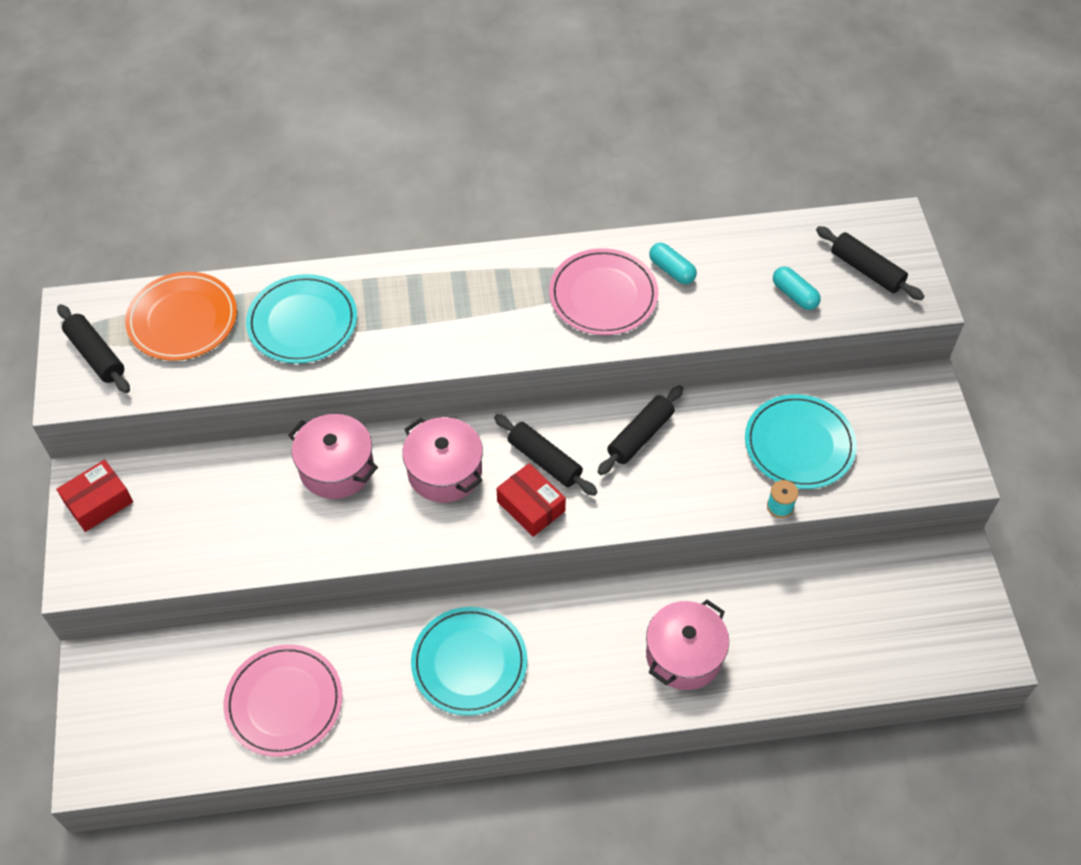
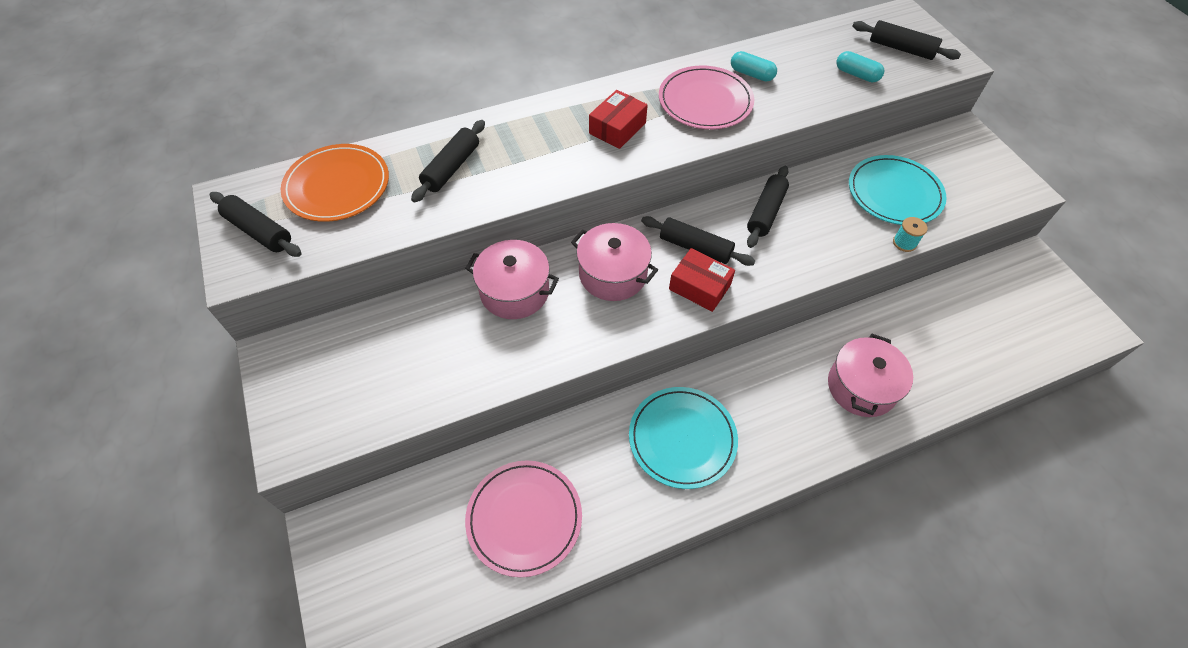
camera: 15 degrees left, 0 degrees up
red box [56,460,133,532] -> red box moved to [589,90,648,149]
turquoise plate [246,274,357,364] -> black rolling pin [411,120,485,203]

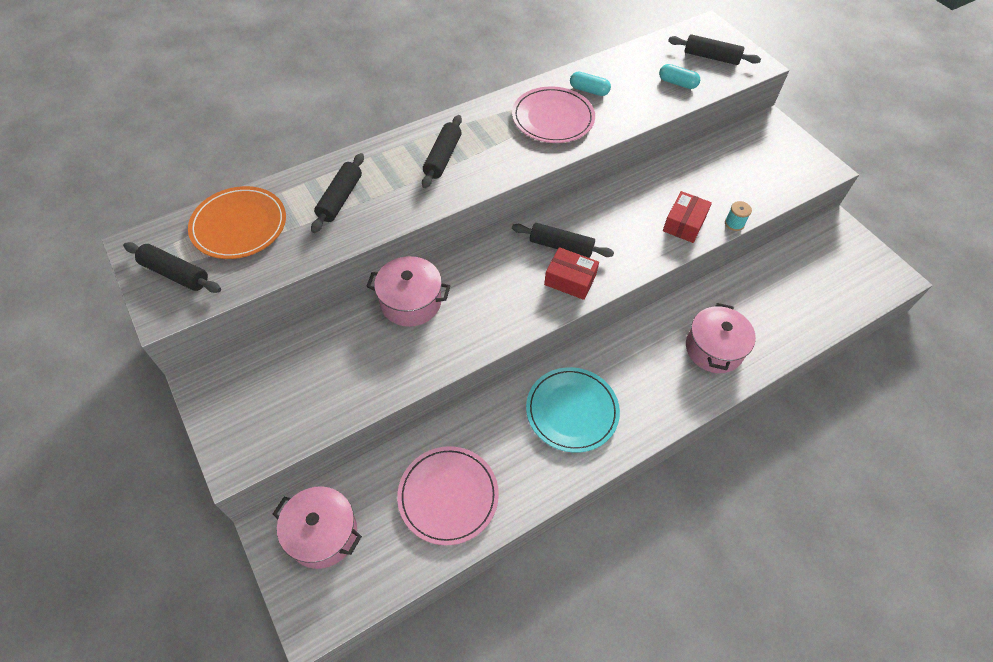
camera: 10 degrees left, 0 degrees up
pink pot [571,223,658,301] -> pink pot moved to [273,486,362,569]
red box [589,90,648,149] -> red box moved to [663,191,712,243]
black rolling pin [747,166,789,248] -> black rolling pin moved to [422,115,462,188]
turquoise plate [849,155,947,225] -> none

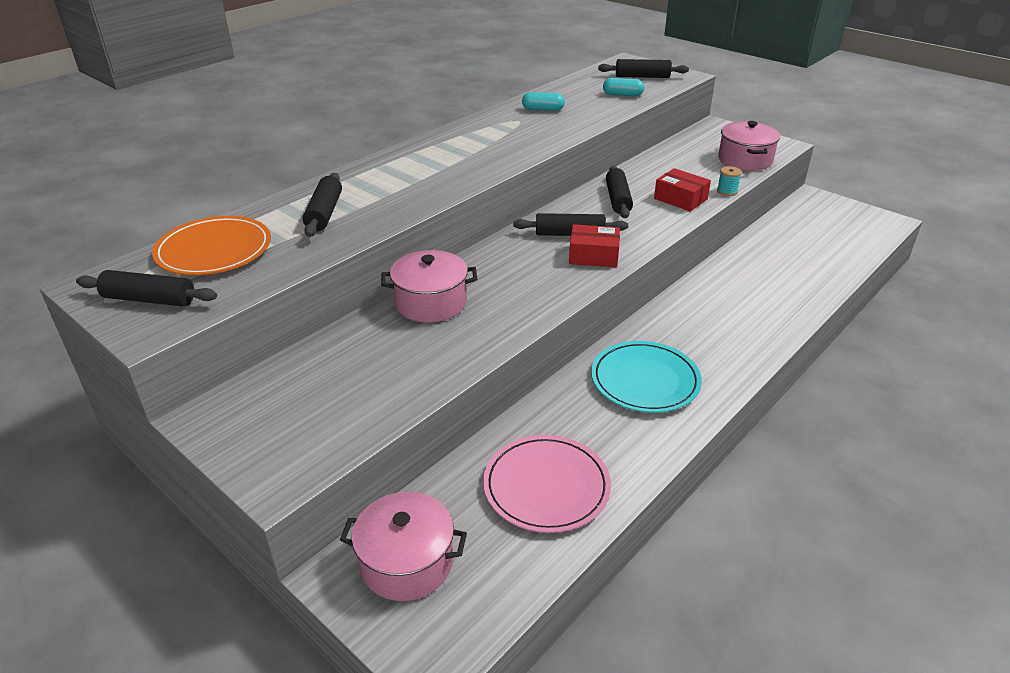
camera: 15 degrees left, 20 degrees down
black rolling pin [422,115,462,188] -> black rolling pin moved to [606,166,633,218]
pink plate [512,86,595,143] -> none
red box [663,191,712,243] -> red box turned 60 degrees counterclockwise [654,168,711,212]
pink pot [686,303,756,373] -> pink pot moved to [718,121,780,171]

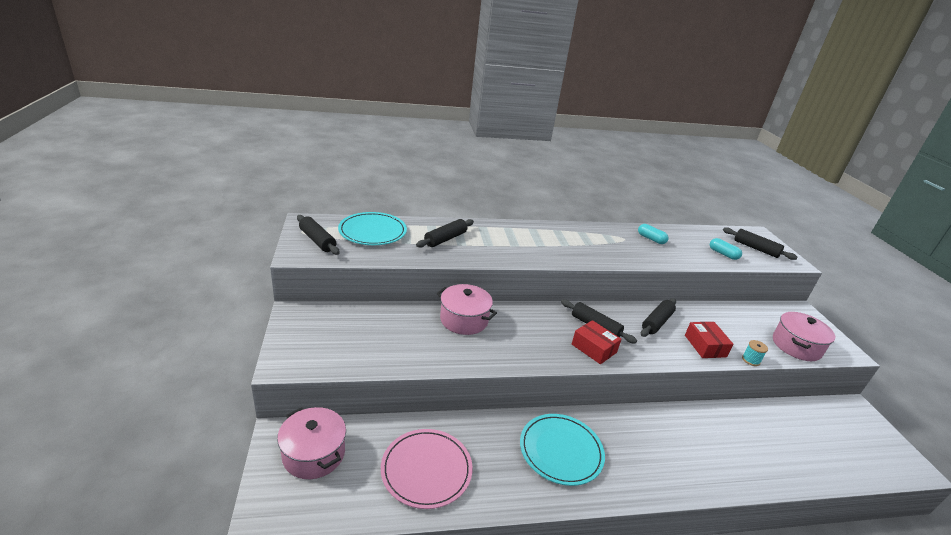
camera: 35 degrees right, 5 degrees down
orange plate [152,216,271,275] -> turquoise plate [338,212,407,245]

